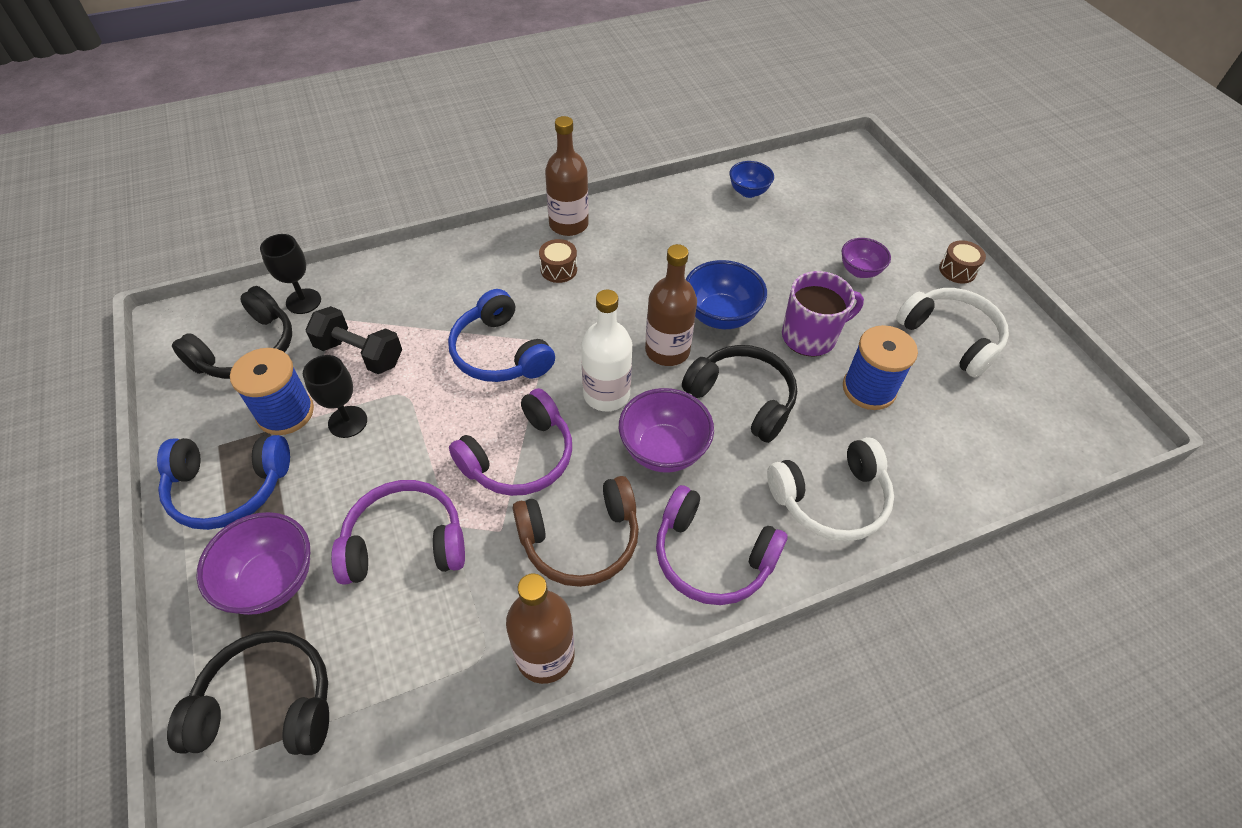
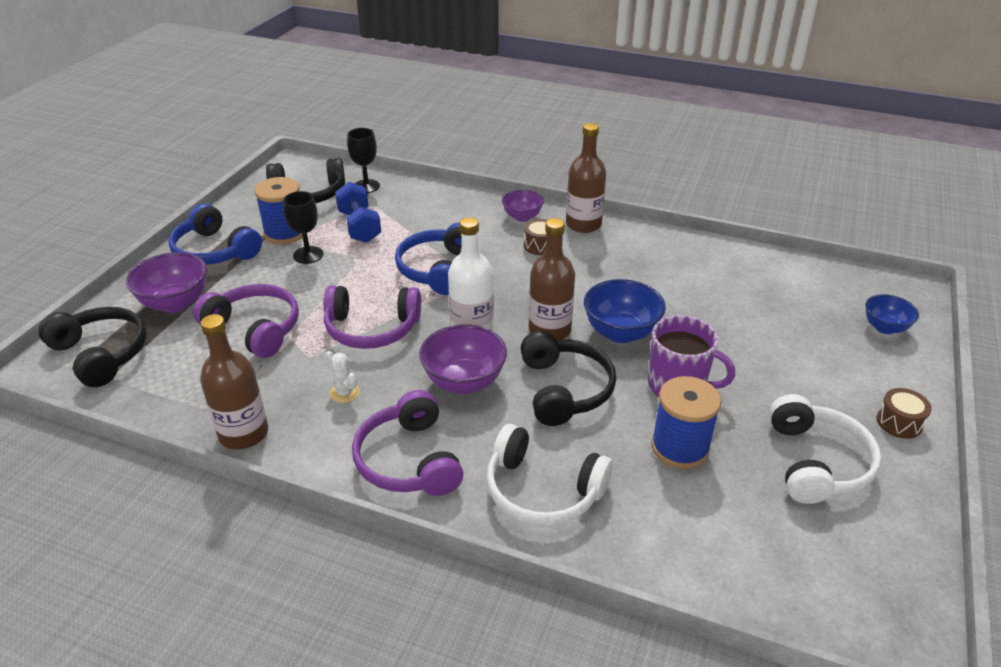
camera: 45 degrees right, 15 degrees down
black dumbbell [305,306,402,374] -> blue dumbbell [335,182,381,243]
brown headphones [513,476,639,587] -> white cactus [325,351,360,403]
blue bowl [729,161,774,198] -> blue bowl moved to [865,294,919,334]
purple bowl [842,238,891,278] -> purple bowl moved to [502,190,544,222]

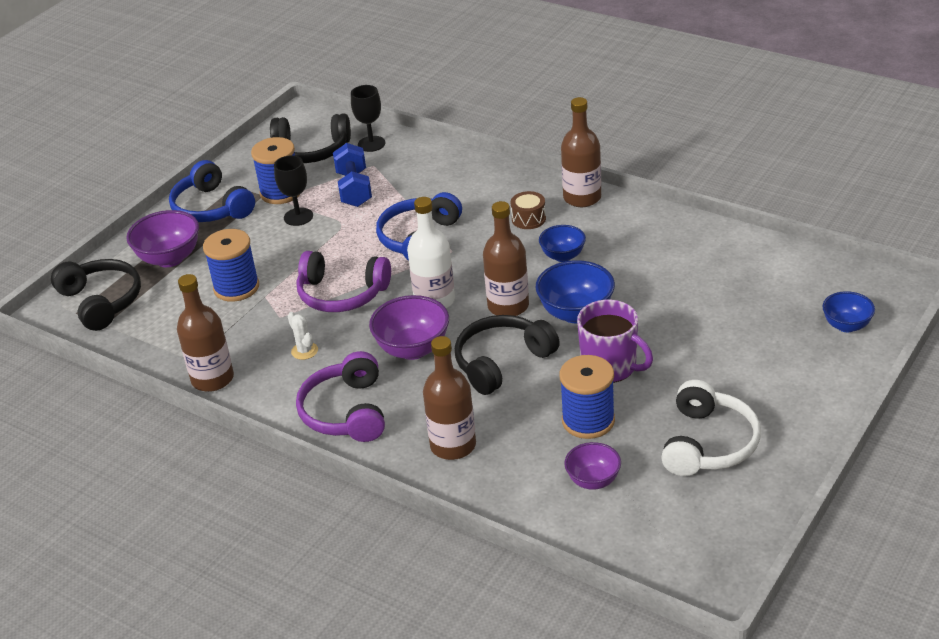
camera: 15 degrees right, 0 degrees up
purple headphones [193,284,299,358] -> blue spool [203,229,259,302]
white headphones [487,424,613,526] -> brown bottle [423,336,476,460]
purple bowl [502,190,544,222] -> purple bowl moved to [564,442,621,490]
black headphones [520,331,616,426] -> black headphones turned 135 degrees counterclockwise [455,315,560,395]
brown drum [877,388,932,439] -> none
none -> blue bowl [539,225,586,262]

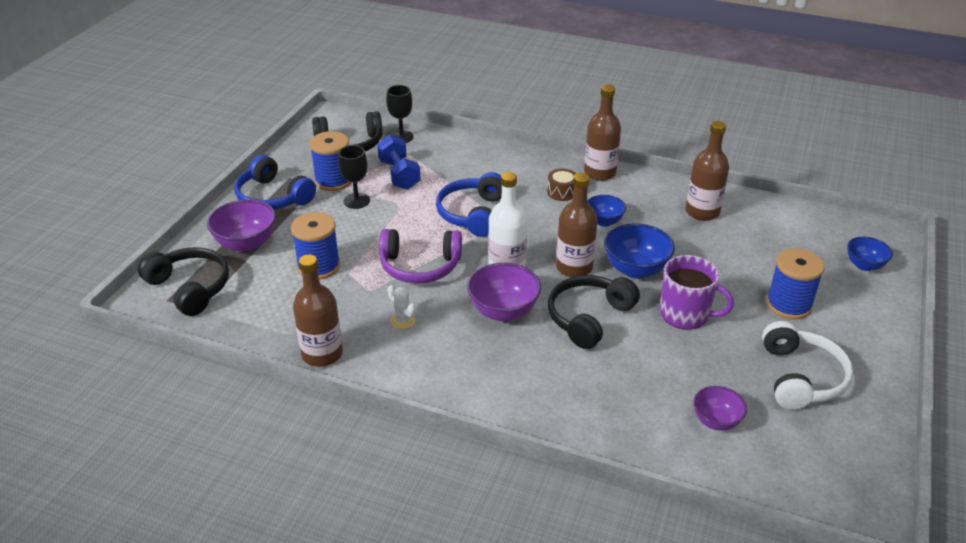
camera: 15 degrees left, 0 degrees up
purple headphones [296,351,385,442] -> none
brown bottle [423,336,476,460] -> brown bottle moved to [686,121,729,221]
blue spool [559,355,615,439] -> blue spool moved to [766,248,825,320]

